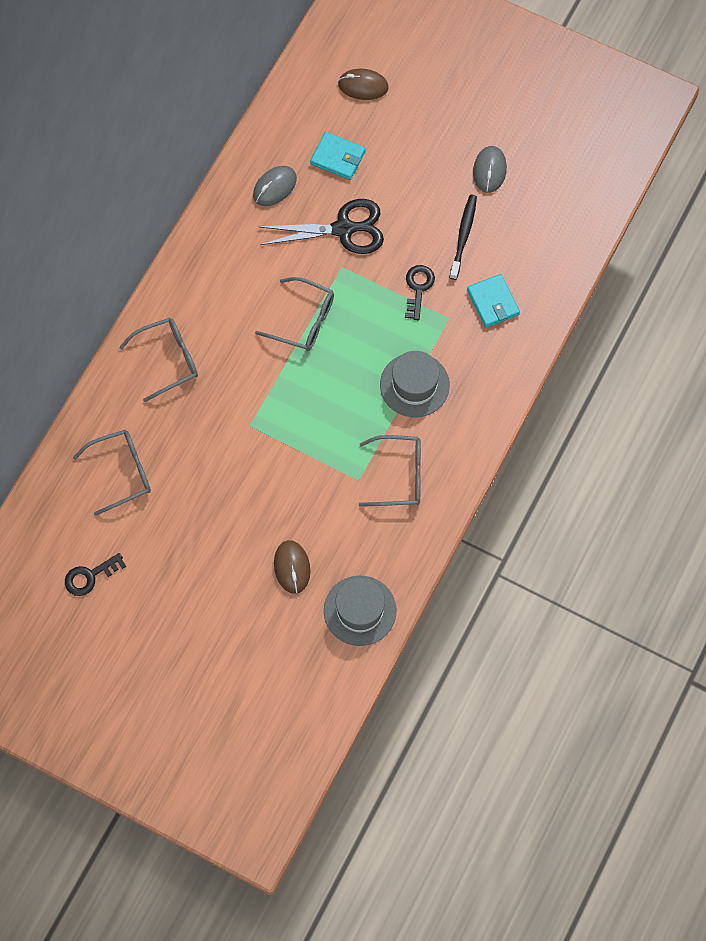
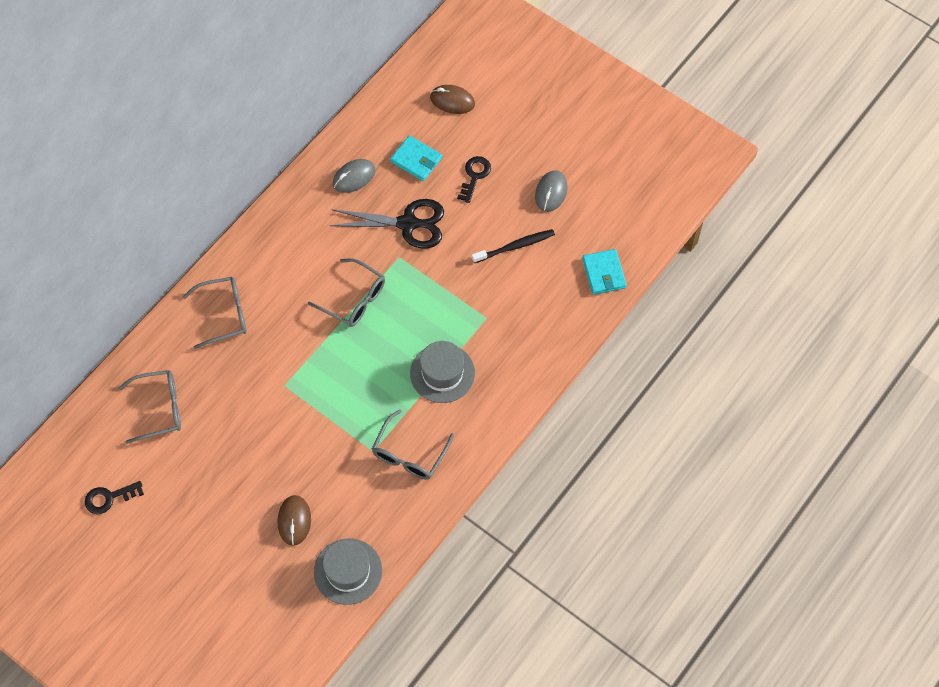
camera: 10 degrees right, 5 degrees down
grey glasses [359,435,421,507] -> grey glasses turned 105 degrees clockwise [372,409,454,480]
black key [405,265,435,320] -> black key moved to [457,156,491,203]
black toothbrush [450,194,477,280] -> black toothbrush turned 45 degrees clockwise [472,229,555,263]
turquoise wallet [467,274,520,328] -> turquoise wallet moved to [582,249,627,295]

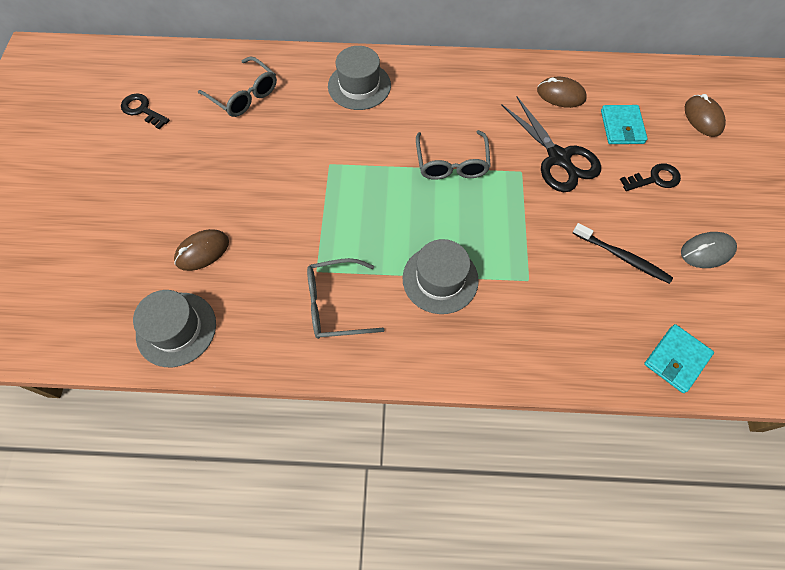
camera: 55 degrees right, 0 degrees up
grey glasses [183,277,247,349] -> grey hat [328,46,391,110]
grey mouse [333,159,375,193] -> brown mouse [537,76,587,108]

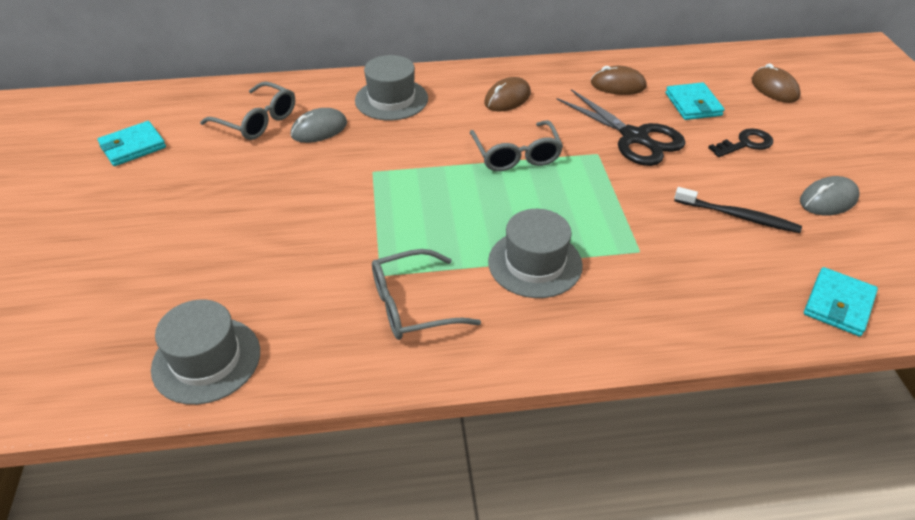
camera: 10 degrees left, 20 degrees down
black key [121,94,170,130] -> turquoise wallet [97,121,166,166]
brown mouse [174,229,229,271] -> brown mouse moved to [484,77,531,112]
none -> grey mouse [291,108,347,143]

